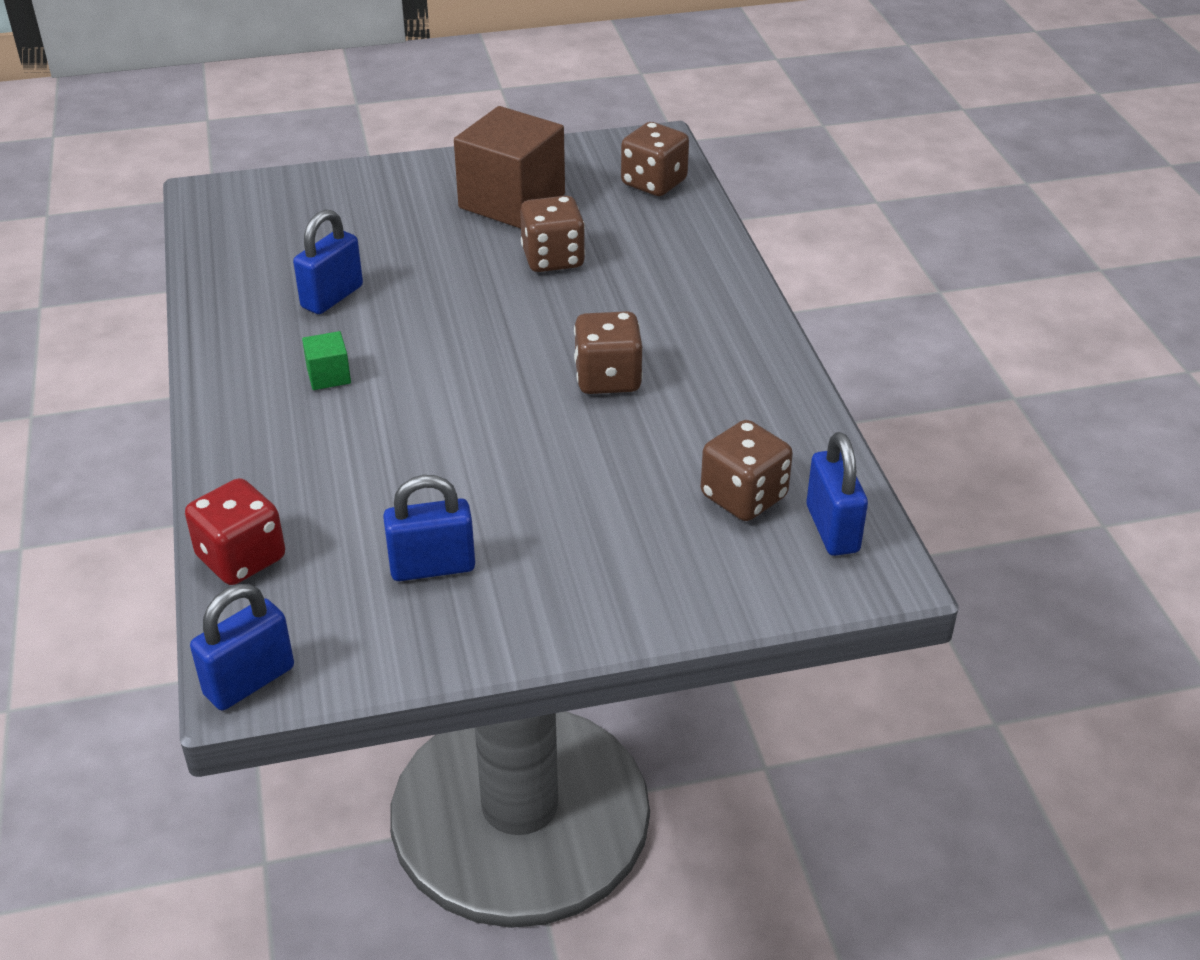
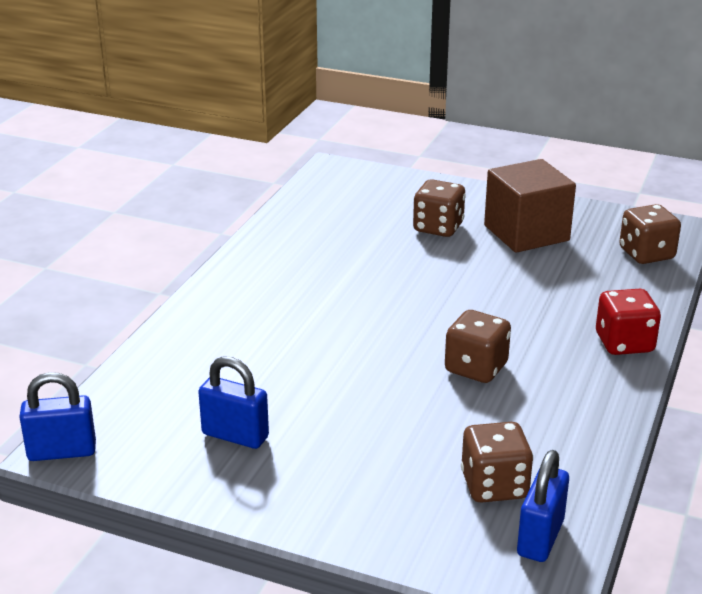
camera: 35 degrees right, 10 degrees down
red dice [185,478,285,585] -> red dice moved to [596,289,661,355]
blue padlock [293,209,363,314] -> none
green cube [302,331,351,390] -> none
brown dice [520,196,585,272] -> brown dice moved to [413,179,466,237]

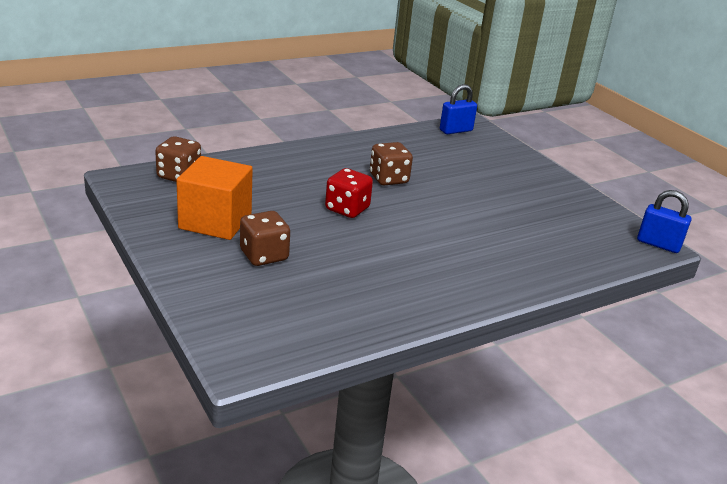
camera: 145 degrees left, 0 degrees up
blue padlock [198,356,269,449] -> none
brown dice [461,422,533,503] -> none
brown cube [484,159,576,253] -> orange cube [176,156,253,240]
red dice [596,289,661,355] -> red dice moved to [325,168,373,218]

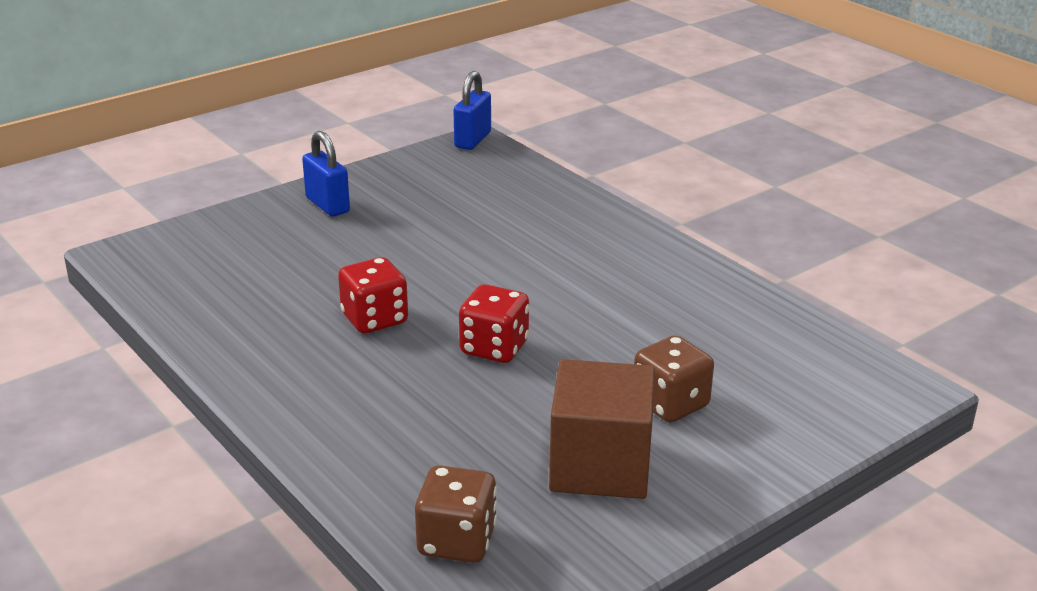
camera: 95 degrees left, 0 degrees up
orange cube [176,156,253,240] -> brown cube [549,359,655,499]
brown dice [370,142,413,185] -> red dice [338,257,408,334]
blue padlock [440,84,477,134] -> blue padlock moved to [302,131,350,217]

